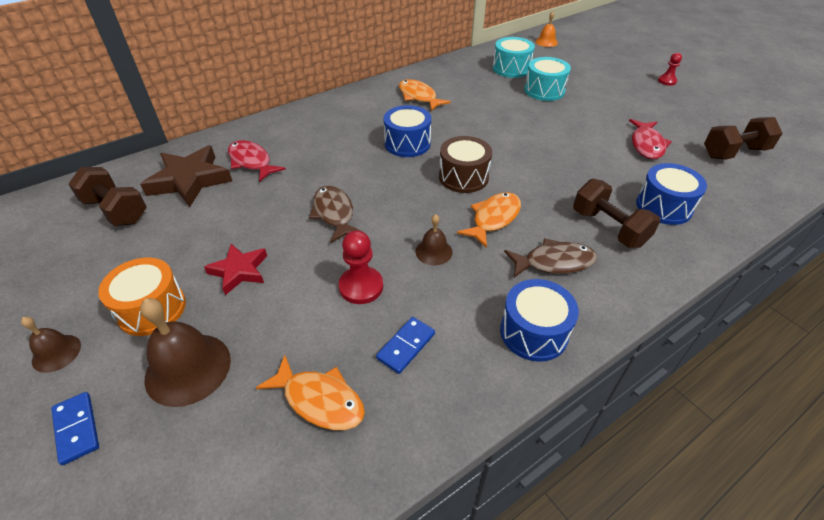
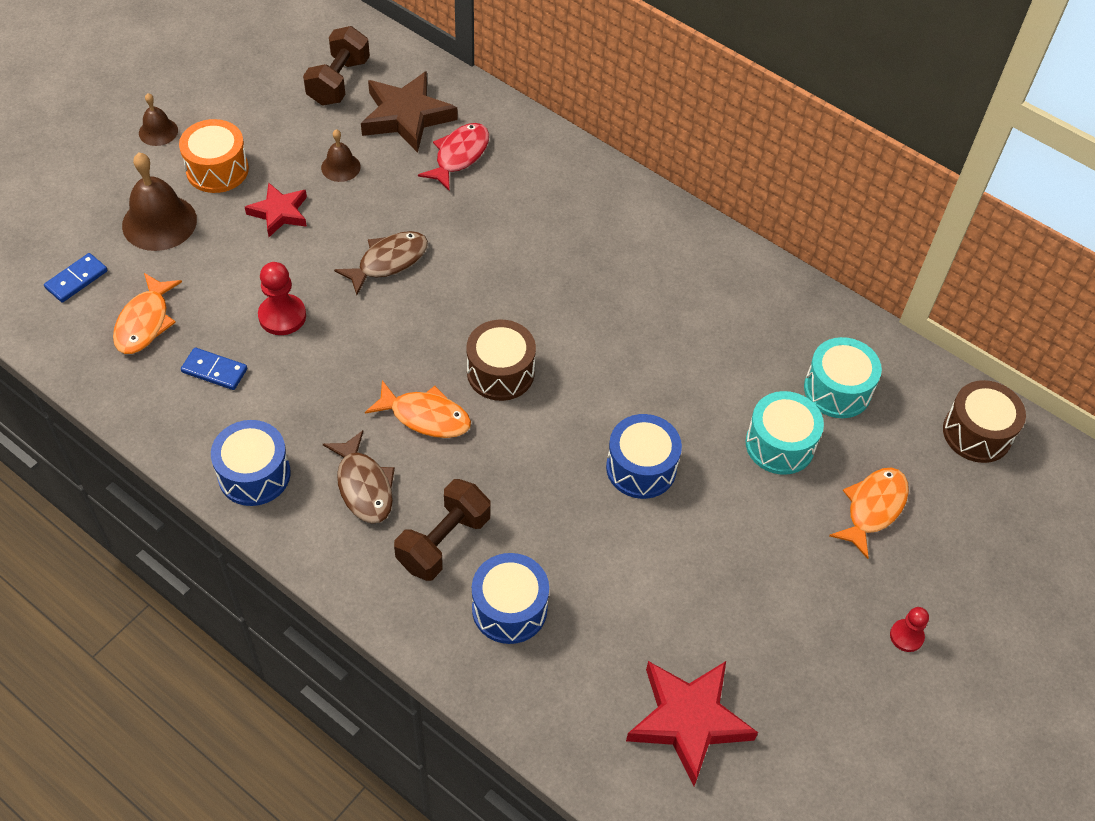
camera: 70 degrees right, 10 degrees up
blue domino [51,392,99,465] -> blue domino moved to [44,253,108,303]
blue drum [384,105,431,157] -> blue drum moved to [606,414,682,499]
orange fish [399,79,451,111] -> orange fish moved to [829,468,909,559]
brown bell [416,214,453,265] -> brown bell moved to [321,129,361,182]
orange bell [535,11,558,47] -> brown drum [943,380,1026,463]
red fish [629,119,672,159] -> none
brown dumbbell [704,117,783,159] -> red star [626,661,758,786]

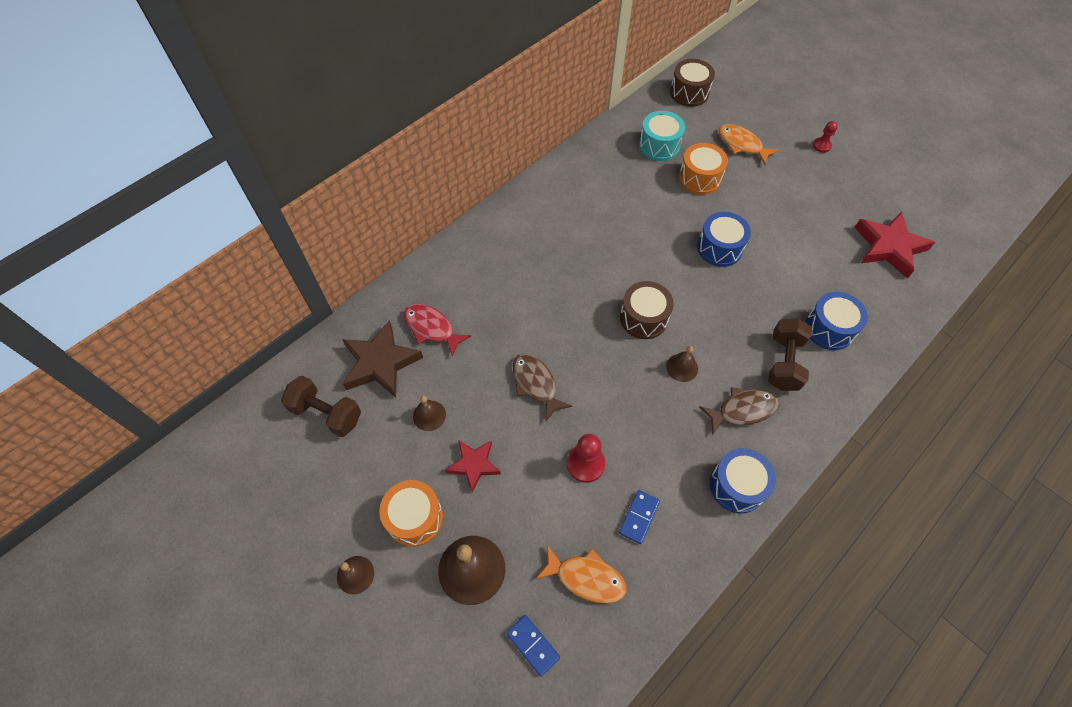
camera: 80 degrees left, 5 degrees up
orange fish [365,380,471,438] -> brown bell [666,346,698,382]
brown dumbbell [394,479,491,581] -> brown dumbbell turned 60 degrees clockwise [768,318,812,391]
turquoise drum [746,391,824,475] -> orange drum [679,143,728,195]

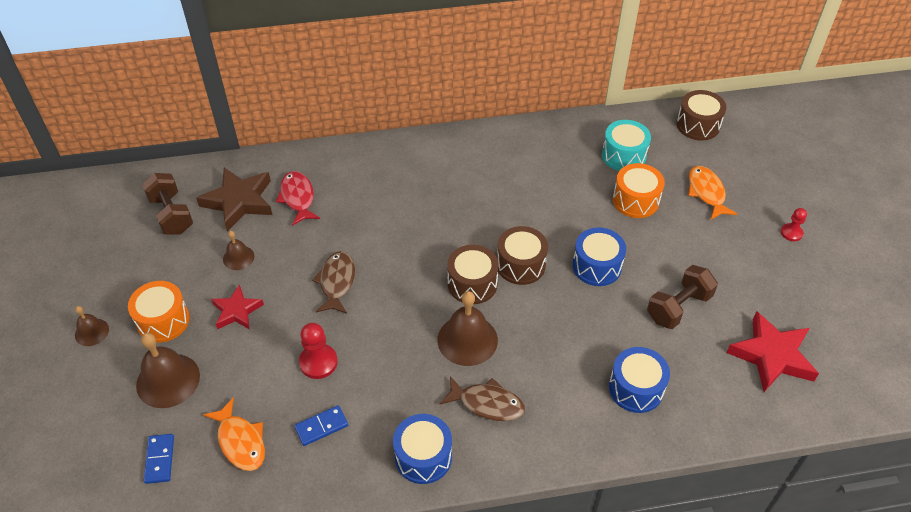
camera: 35 degrees right, 10 degrees down
brown bell [666,346,698,382] -> brown bell [437,291,498,366], size x1.81
brown dumbbell [768,318,812,391] -> brown dumbbell moved to [647,265,718,329]
none -> brown drum [497,226,548,285]

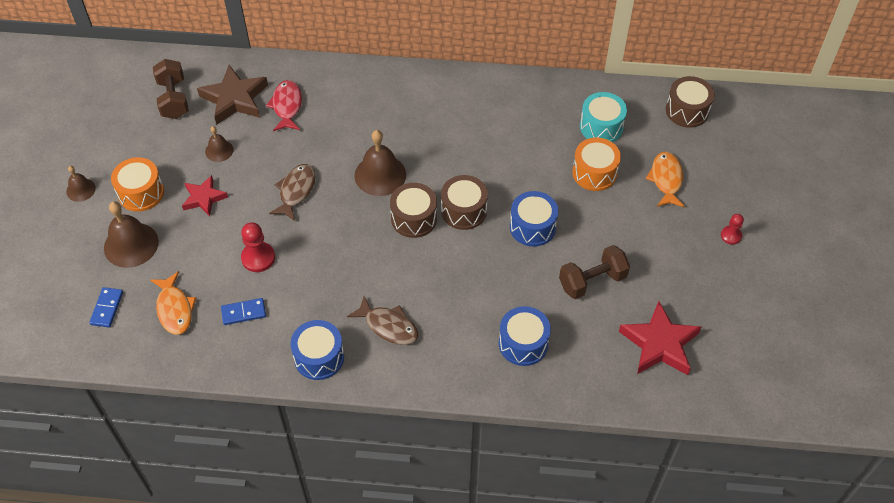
camera: 15 degrees right, 5 degrees up
brown bell [437,291,498,366] -> brown bell moved to [354,130,406,196]

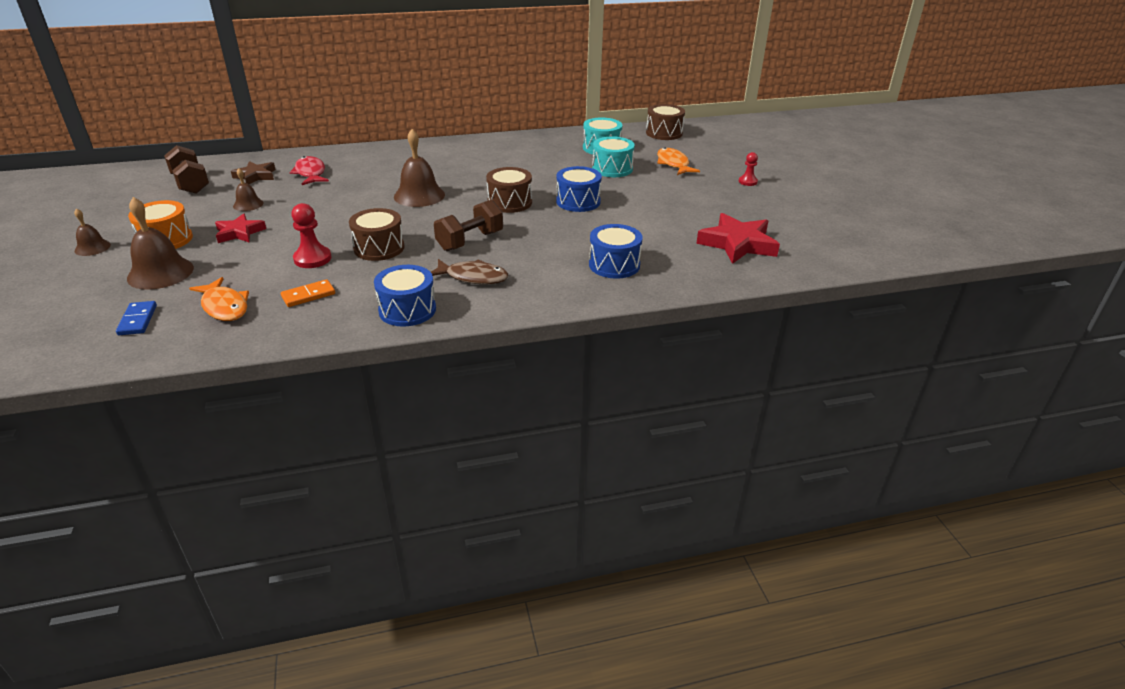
camera: 20 degrees left, 20 degrees down
brown star [197,65,268,125] -> brown star [231,161,276,184], size x0.62
blue domino [221,298,266,325] -> orange domino [281,279,335,307]
brown fish [269,164,316,221] -> none
brown drum [390,183,437,238] -> brown drum moved to [349,208,404,261]
brown dumbbell [559,245,630,299] -> brown dumbbell moved to [434,200,503,251]
orange drum [572,138,621,191] -> turquoise drum [592,136,635,177]

